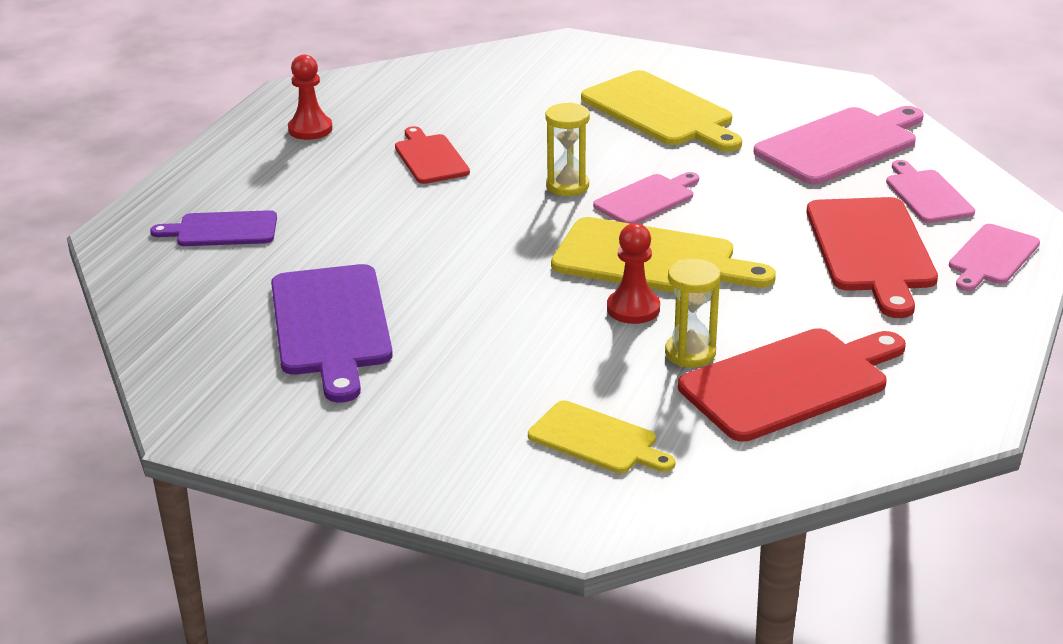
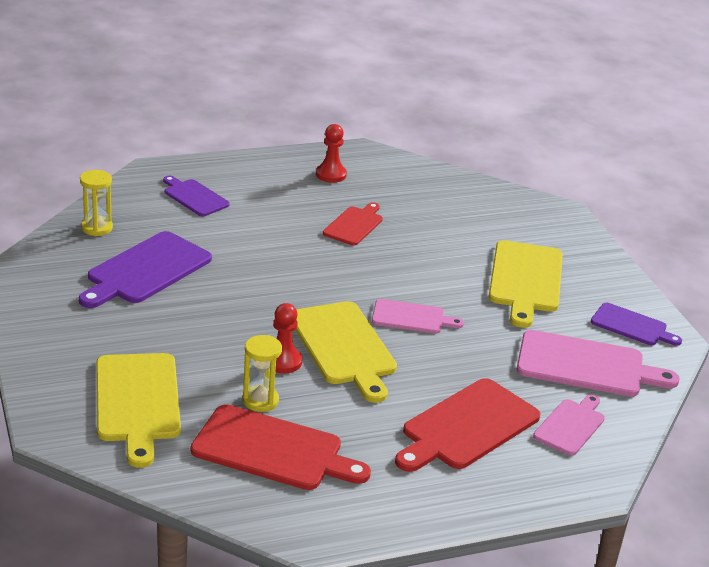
camera: 45 degrees right, 0 degrees up
yellow cutting board [528,400,675,473] -> yellow cutting board [96,353,181,468], size x1.70
yellow hourglass [546,102,590,196] -> yellow hourglass moved to [80,170,113,236]
pink cutting board [949,224,1040,291] -> none
none -> purple cutting board [591,303,682,346]

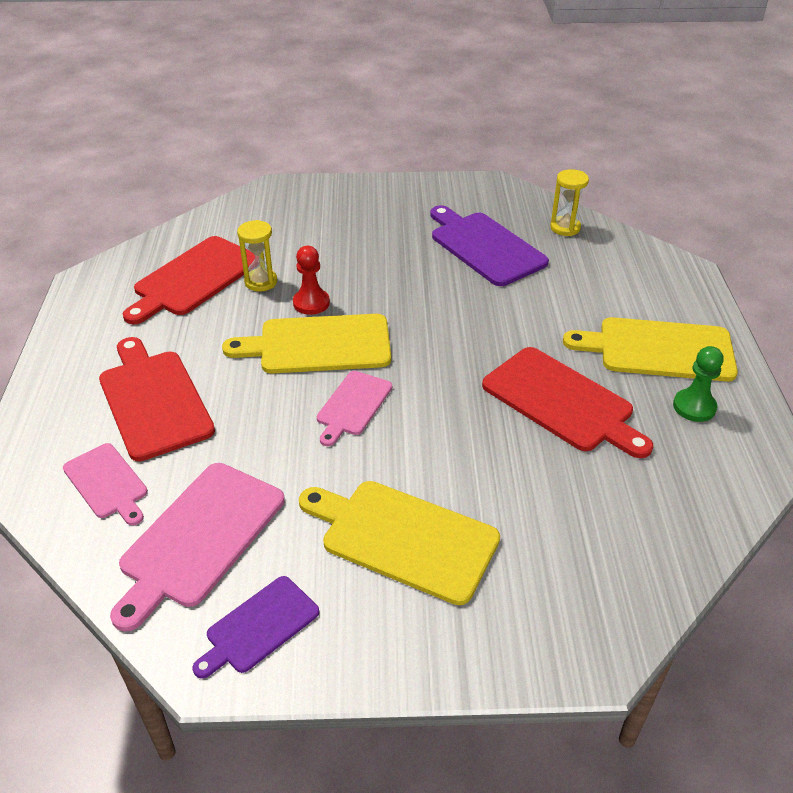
camera: 110 degrees right, 10 degrees up
yellow cutting board [96,353,181,468] -> yellow cutting board moved to [563,317,738,382]
purple cutting board [163,176,230,216] -> none
red pawn [316,124,347,183] -> green pawn [673,346,724,422]
red cutting board [323,202,383,245] -> red cutting board [482,347,653,458], size x1.70

